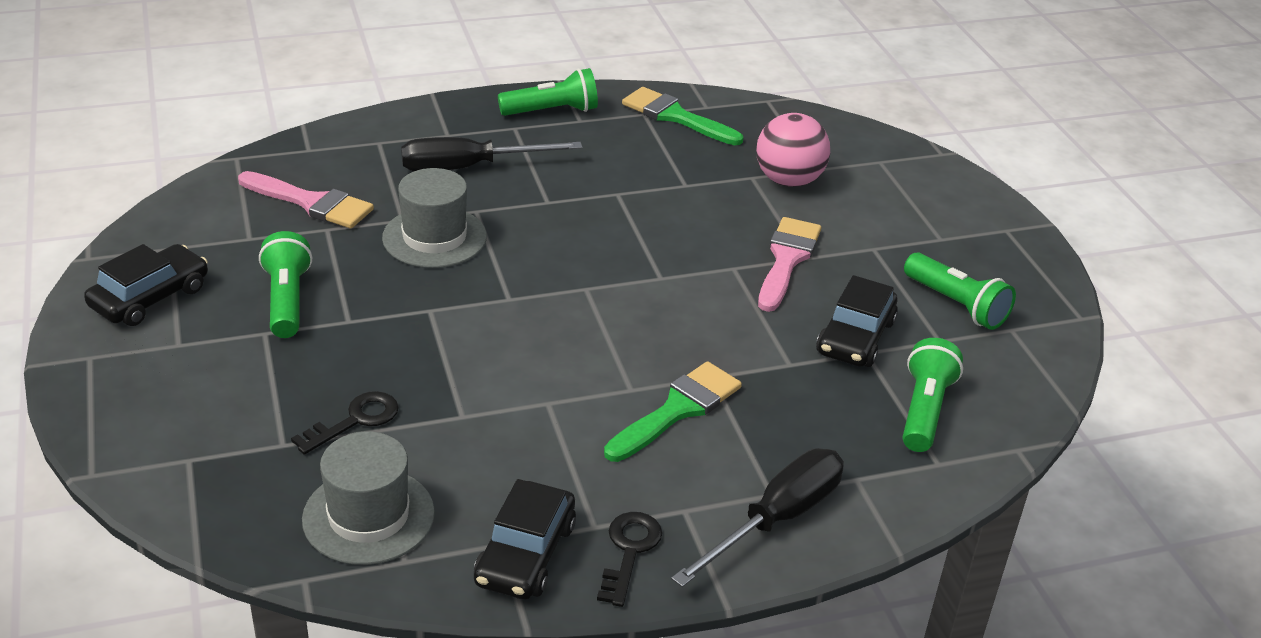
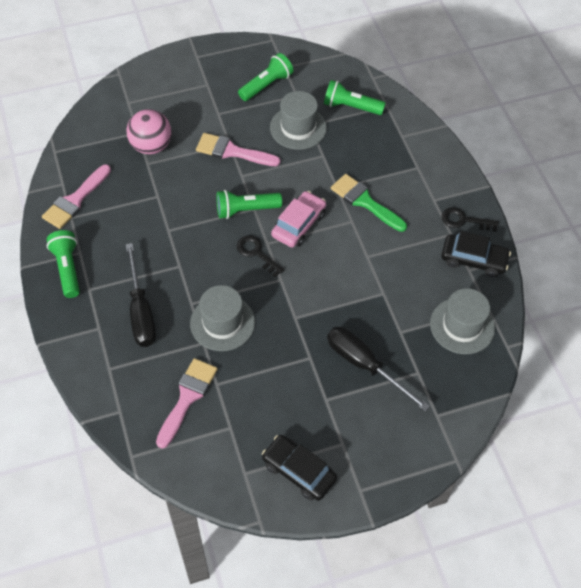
camera: 90 degrees left, 20 degrees up
green flashlight [259,231,312,338] -> green flashlight moved to [216,190,282,219]
black key [291,391,399,455] -> black key moved to [237,235,285,277]
green brush [622,87,743,145] -> pink brush [42,164,111,229]
black screwdriver [671,448,844,587] -> black screwdriver moved to [327,327,430,411]
black car [816,275,898,367] -> grey hat [270,91,327,150]
none -> pink car [271,191,326,247]

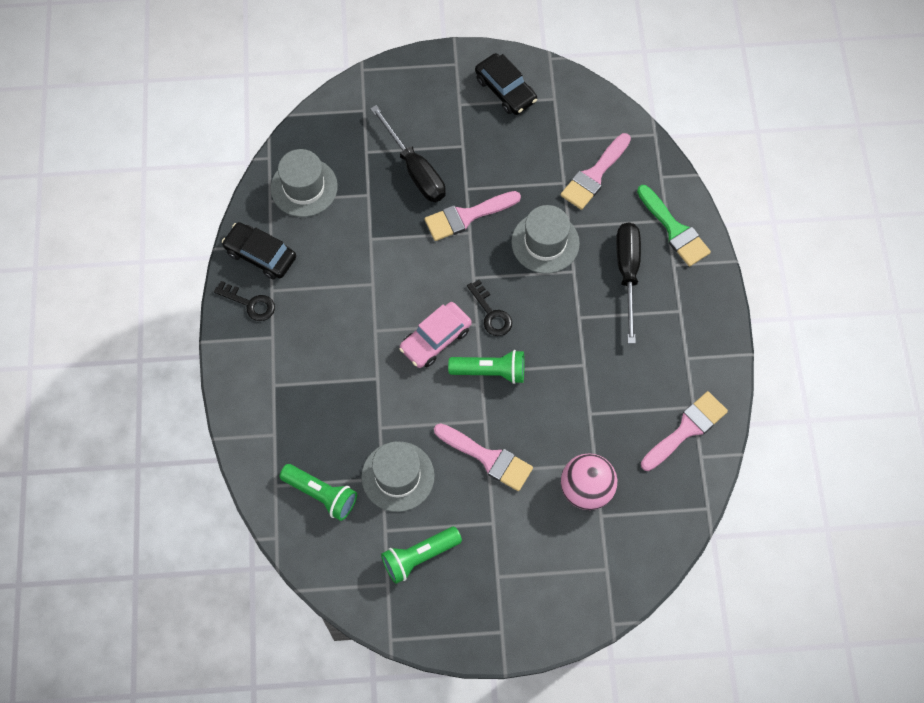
camera: 165 degrees left, 10 degrees up
green flashlight [47,230,80,298] -> none
green brush [331,174,407,232] -> green brush moved to [637,185,711,267]
none -> pink brush [425,191,521,241]

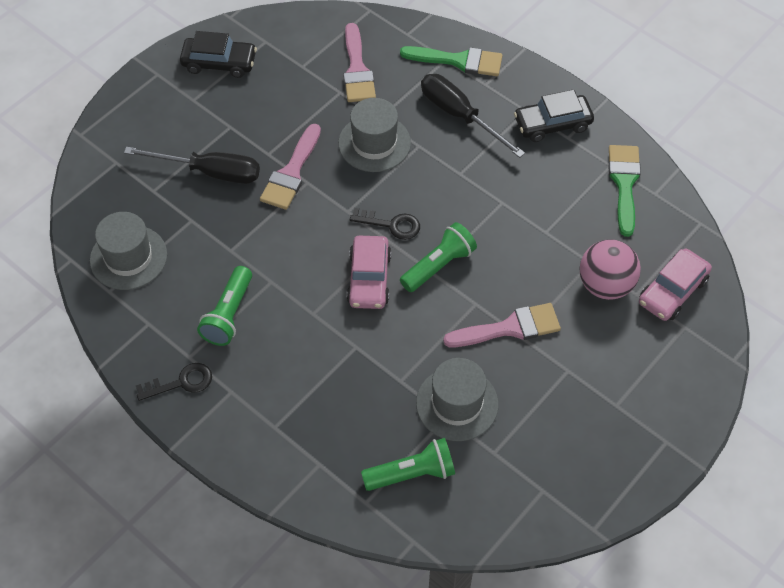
camera: 45 degrees left, 10 degrees down
black car [222,222,296,279] -> black car moved to [514,89,594,142]
green flashlight [381,527,462,584] -> green flashlight moved to [197,266,252,346]
pink brush [641,391,728,471] -> green brush [608,145,641,237]
none -> pink car [639,249,712,321]

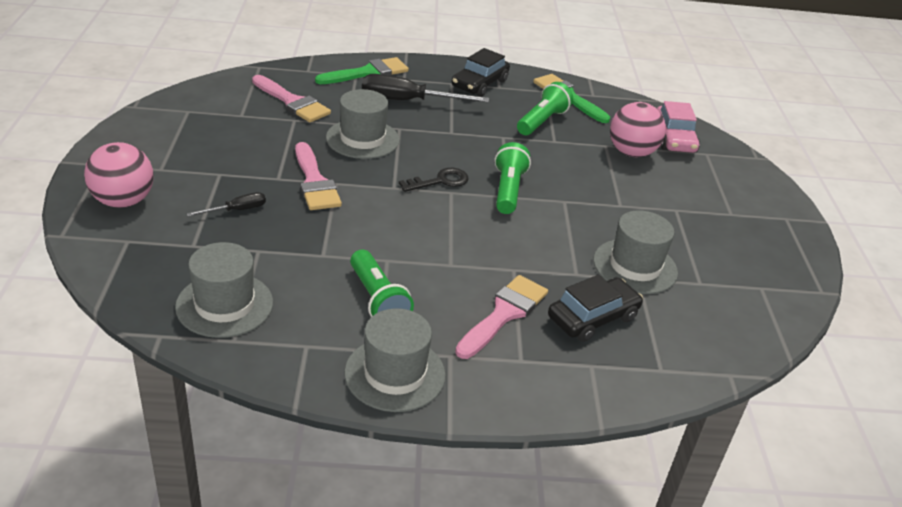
camera: 45 degrees left, 20 degrees down
black screwdriver [124,147,260,184] -> black screwdriver [187,192,266,217], size x0.50
black key [136,363,212,401] -> grey hat [344,308,446,412]
black car [180,31,257,78] -> black car moved to [548,275,643,342]
pink car [347,236,391,309] -> none
green flashlight [361,438,455,491] -> green flashlight moved to [517,82,573,135]
pink brush [443,303,561,347] -> pink brush moved to [455,275,548,359]
none -> pink ball [84,142,154,208]

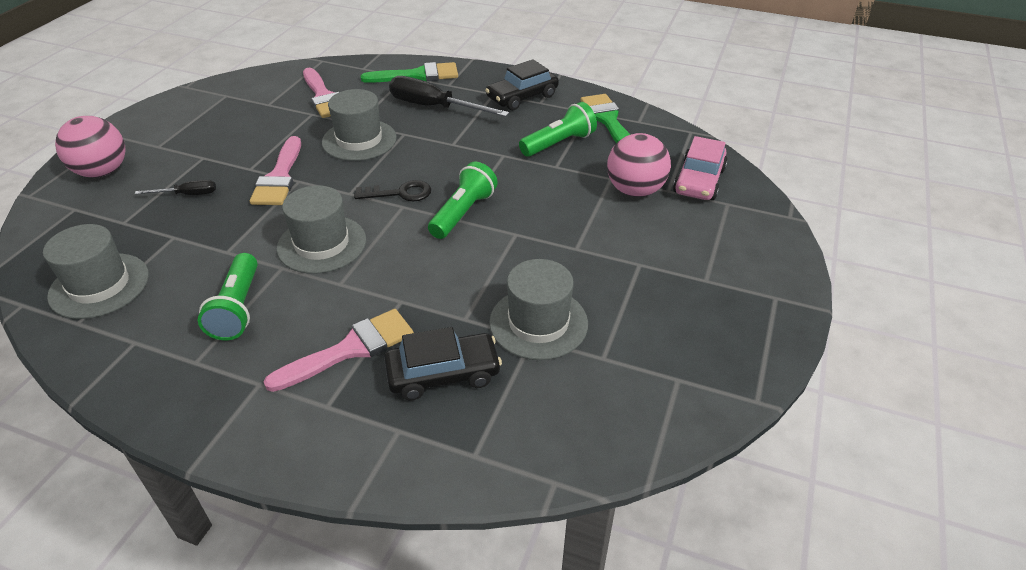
camera: 25 degrees right, 5 degrees up
grey hat [344,308,446,412] -> grey hat moved to [277,185,366,274]

